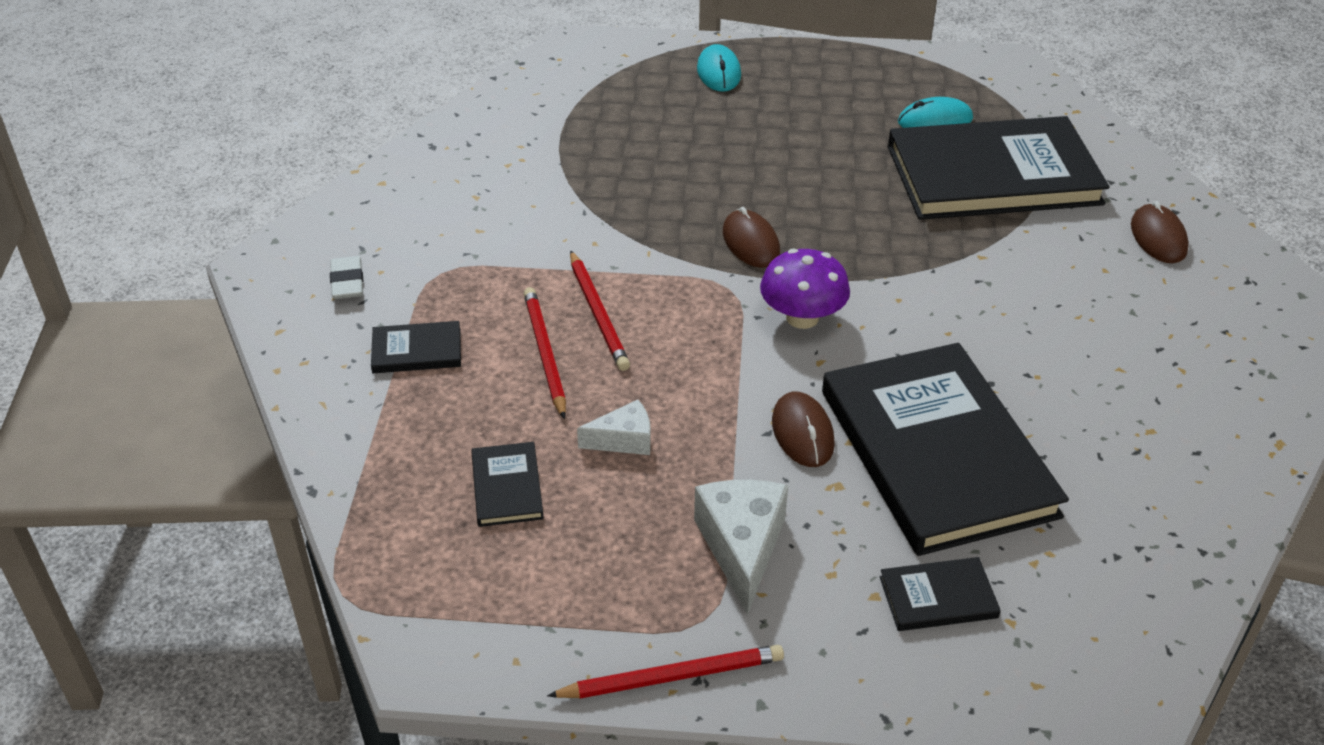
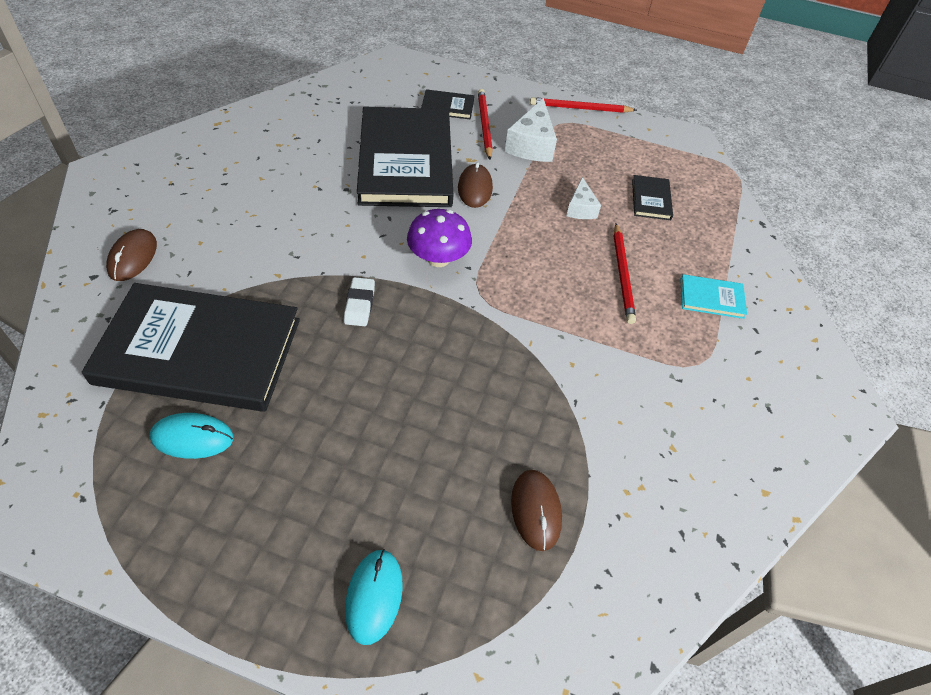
camera: 170 degrees left, 10 degrees up
white eraser [330,256,363,299] -> white eraser moved to [344,277,375,326]
black book [371,321,461,373] -> turquoise book [680,274,747,319]
red pencil [570,250,630,371] -> red pencil moved to [478,89,493,160]
white cheese [577,400,651,455] -> white cheese turned 90 degrees counterclockwise [566,177,601,219]
brown mouse [723,207,780,268] -> brown mouse moved to [511,470,562,551]

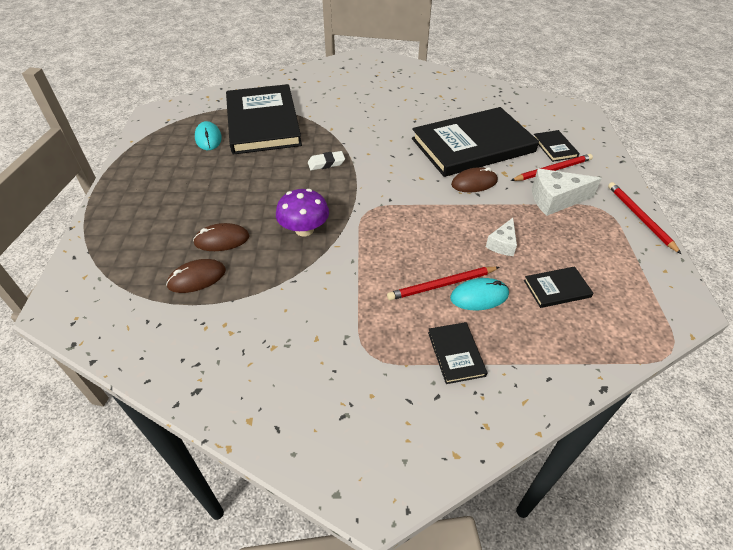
camera: 75 degrees right, 5 degrees down
brown mouse [106,229,157,281] -> brown mouse moved to [193,223,250,251]
turquoise mouse [345,549,403,645] -> turquoise mouse moved to [450,278,509,310]
purple mushroom [407,209,472,267] -> purple mushroom moved to [276,189,329,236]
white cheese [566,177,601,219] -> white cheese turned 45 degrees counterclockwise [486,218,517,256]
turquoise book [680,274,747,319] -> black book [428,322,487,384]

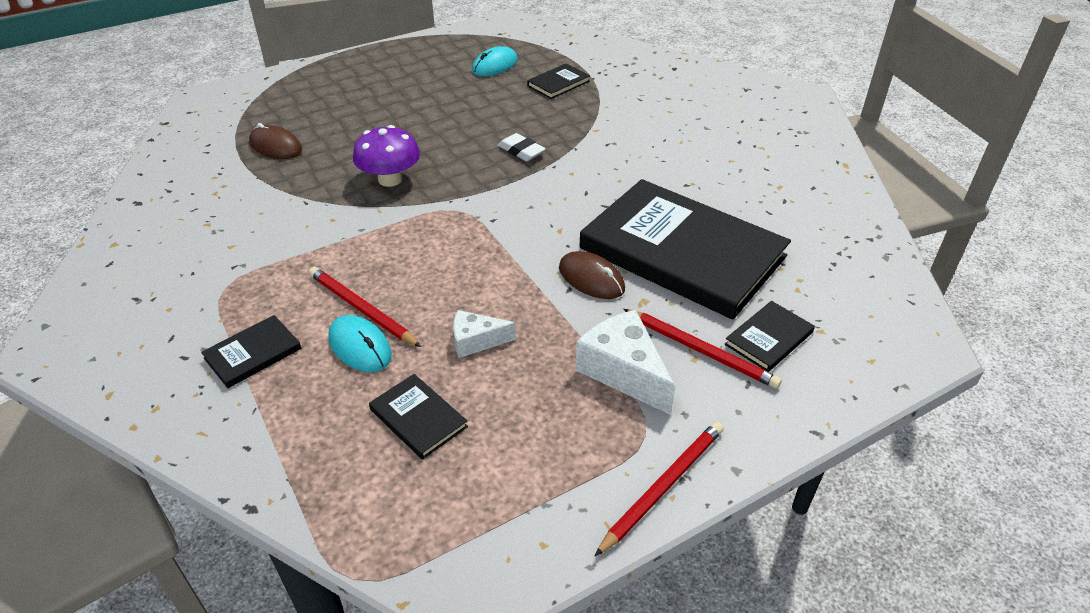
camera: 60 degrees right, 5 degrees down
brown mouse [193,223,250,251] -> none
black book [226,84,302,155] -> black book [527,64,590,99], size x0.40

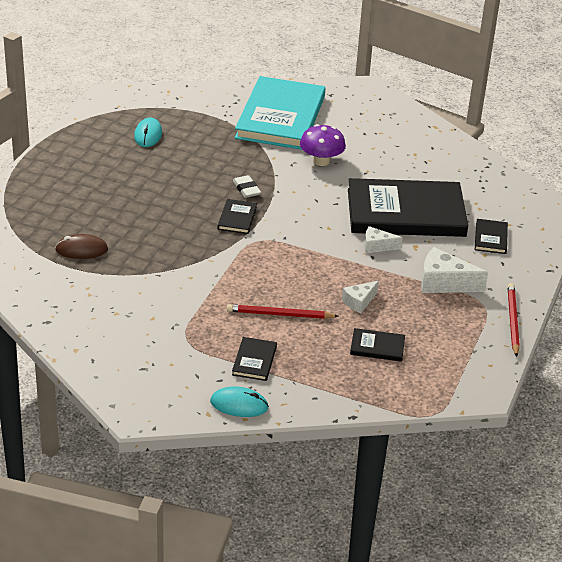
camera: 40 degrees left, 5 degrees down
turquoise mouse [328,315,392,372] -> turquoise mouse moved to [210,386,269,417]
purple mushroom [353,125,420,187] -> purple mushroom moved to [300,124,346,166]
white eraser [498,133,546,161] -> white eraser turned 60 degrees clockwise [233,175,261,198]
black book [527,64,590,99] -> black book moved to [218,199,257,234]
brown mouse [559,251,625,299] -> white cheese [364,226,403,253]
red pencil [623,309,782,389] -> none
none -> turquoise book [235,76,325,150]

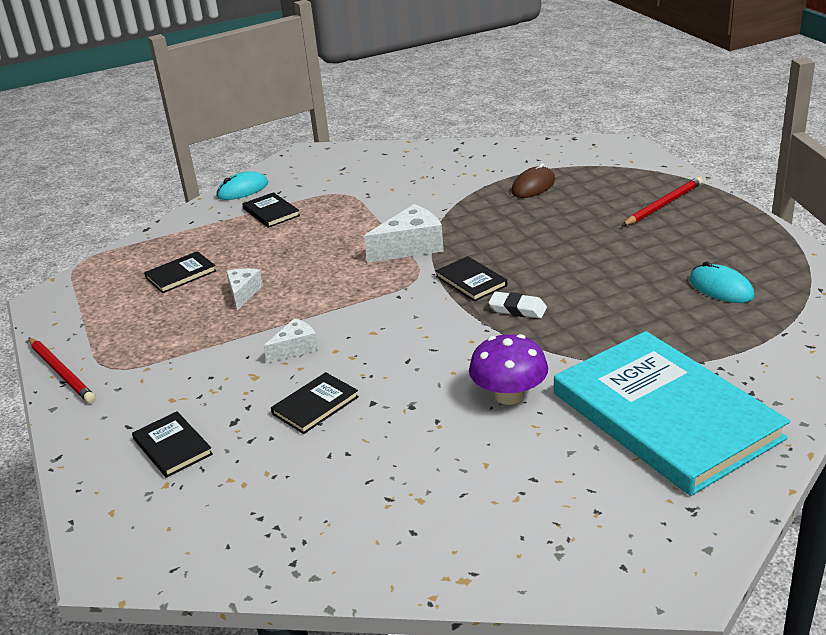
camera: 140 degrees right, 5 degrees down
red pencil [227,304,338,319] -> red pencil moved to [622,177,703,226]
black book [348,178,468,237] -> black book [271,372,359,434], size x0.40
white cheese [421,247,488,293] -> white cheese moved to [364,204,444,263]

